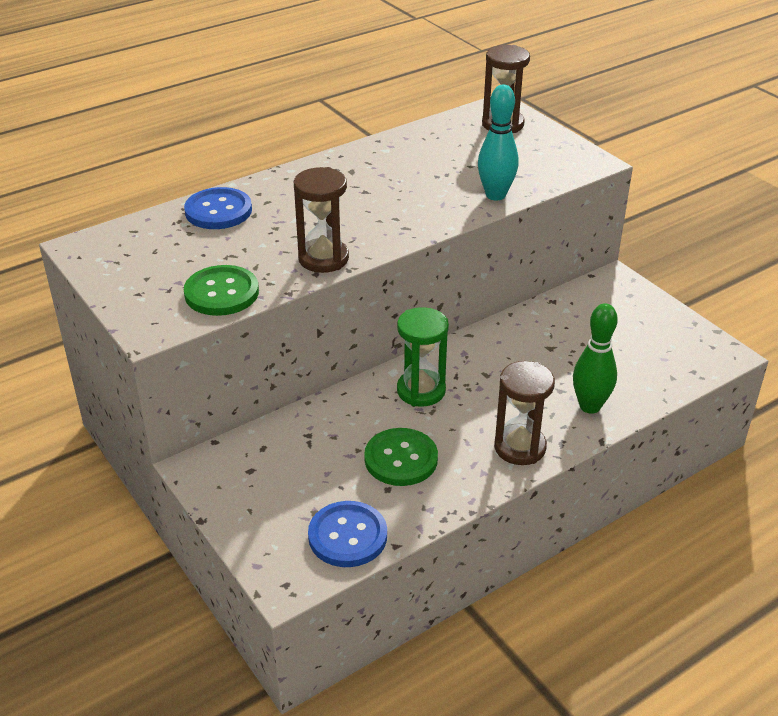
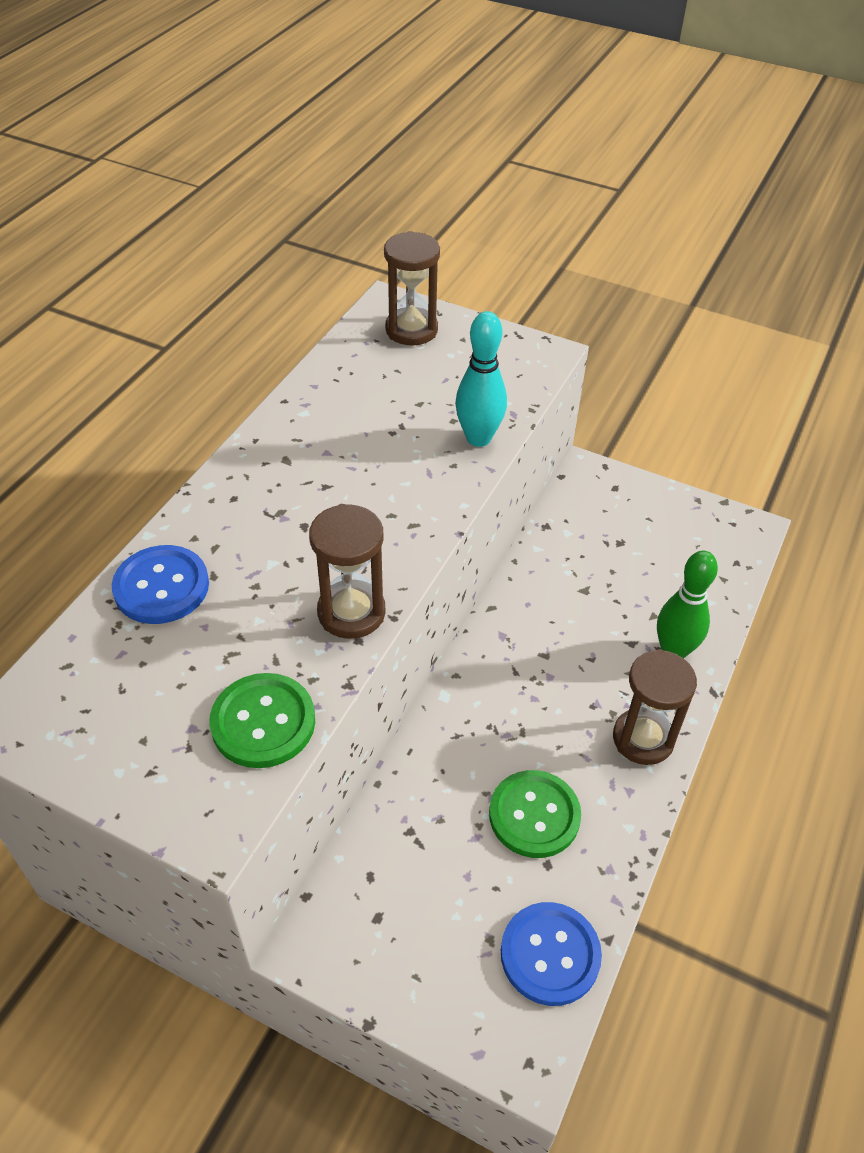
camera: 30 degrees left, 10 degrees up
green hourglass [397,307,449,407] -> none

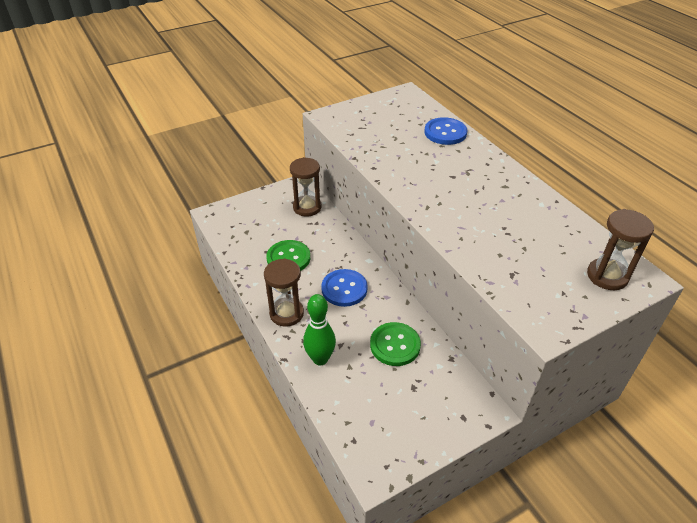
camera: 125 degrees right, 5 degrees down
green button [210,673,315,768] -> green button moved to [370,322,421,366]
brown hourglass [309,504,385,639] -> brown hourglass moved to [290,157,321,216]
turquoise bowling pin [455,311,507,447] -> none
blue button [501,902,602,1006] -> blue button moved to [321,269,368,307]

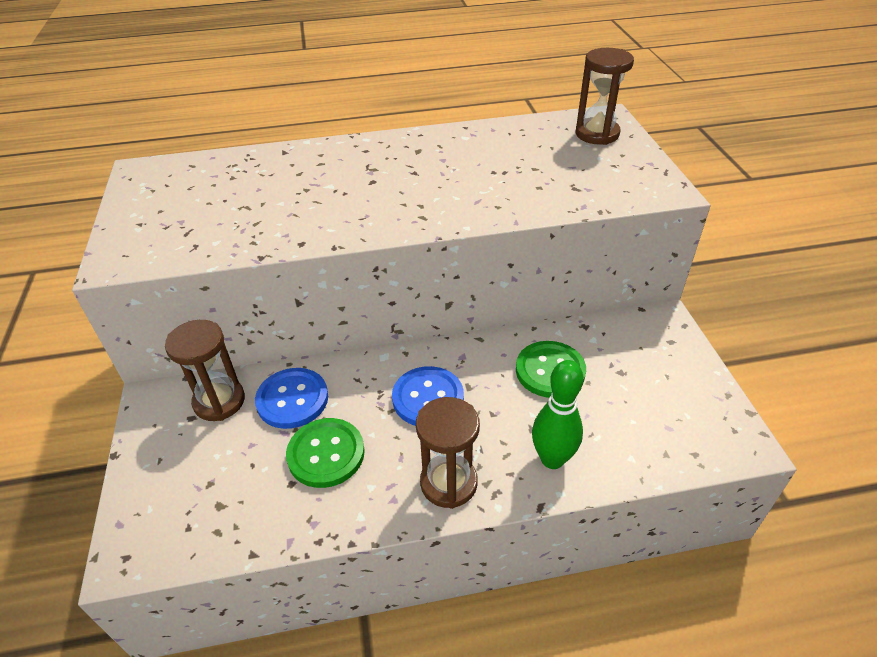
camera: 70 degrees left, 0 degrees up
blue button [424,117,467,145] -> blue button moved to [255,368,328,429]

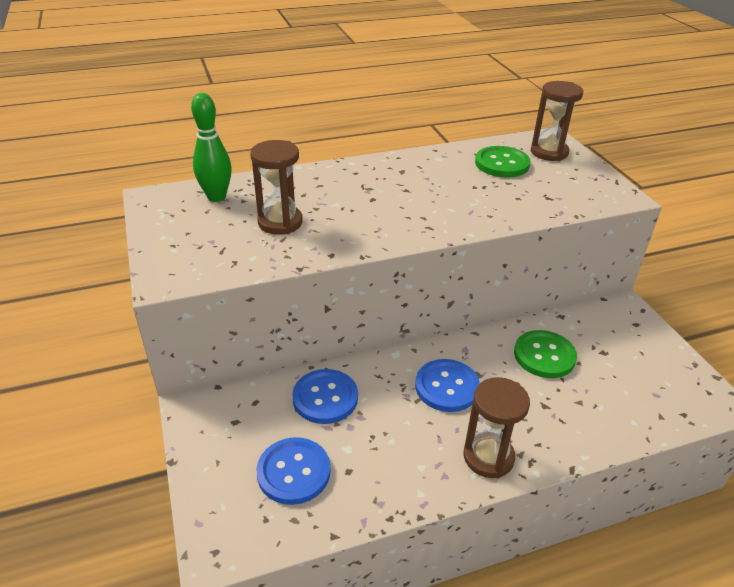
camera: 10 degrees left, 5 degrees down
brown hourglass [165,320,245,421] -> brown hourglass moved to [250,140,303,235]
green button [286,418,365,488] -> green button moved to [475,146,531,178]
green bowling pin [532,360,584,469] -> green bowling pin moved to [191,93,232,202]
none -> blue button [256,437,330,505]

